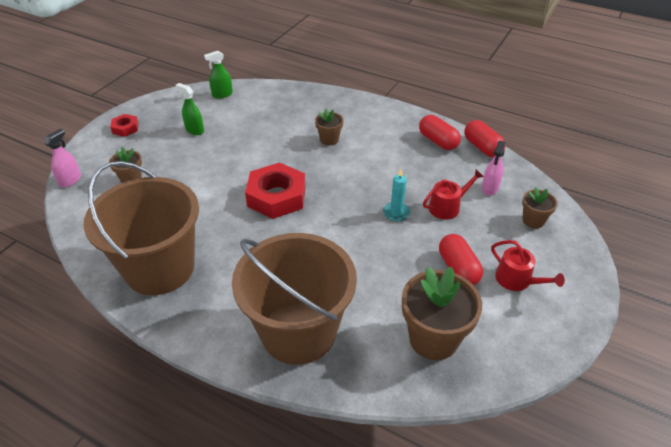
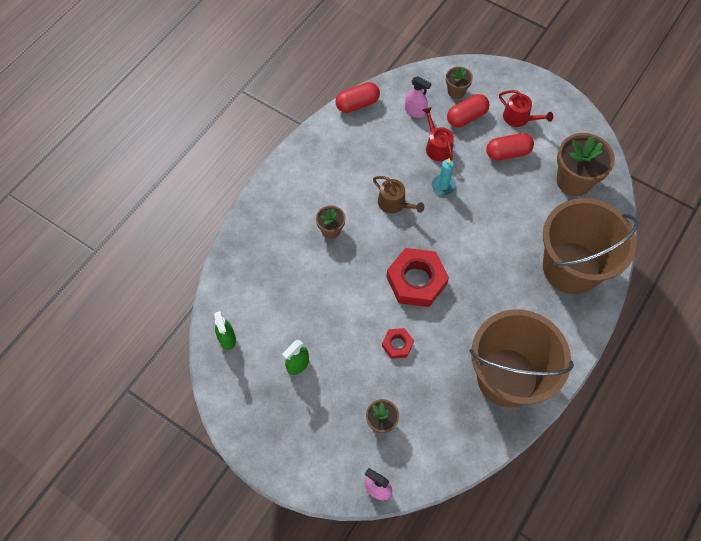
camera: 85 degrees left, 20 degrees up
red nut [110,114,139,137] -> red nut moved to [382,328,414,359]
red capsule [419,115,461,150] -> red capsule moved to [447,94,490,127]
red watering can [491,240,565,291] -> red watering can turned 75 degrees clockwise [499,90,553,127]
none -> brown watering can [373,176,424,213]

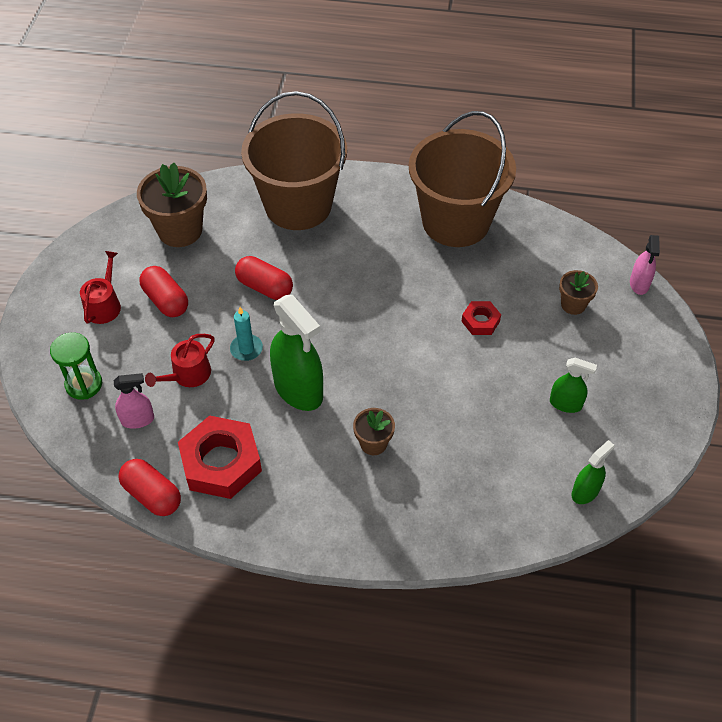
camera: 115 degrees left, 10 degrees down
brown watering can [373,176,424,213] -> green spray bottle [270,295,323,411]
red nut [387,248,449,307] -> red nut moved to [178,415,262,499]
pink spray bottle [405,76,431,118] -> pink spray bottle turned 75 degrees clockwise [114,373,154,429]
brown flower pot [446,66,473,99] -> green hourglass [50,332,102,400]
red capsule [447,94,490,127] -> red capsule moved to [235,256,293,300]

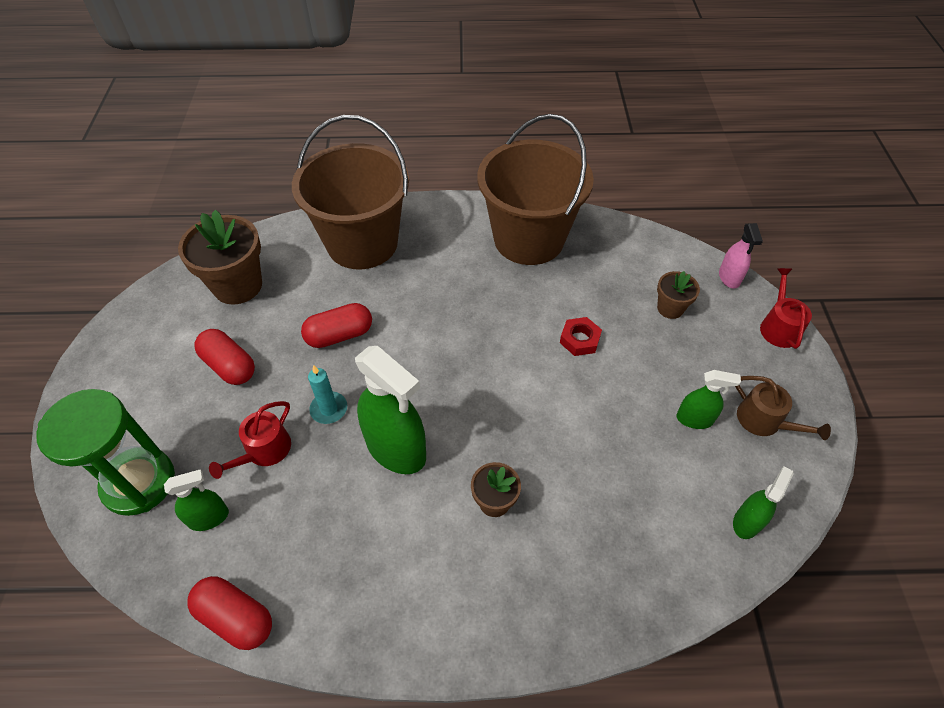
camera: 10 degrees left, 0 degrees up
green hourglass [50,332,102,400] -> green hourglass [36,389,175,516], size x1.60
red watering can [80,251,121,324] -> red watering can moved to [760,268,812,349]
pink spray bottle [114,373,154,429] -> green spray bottle [164,469,229,531]
red nut [178,415,262,499] -> none
red capsule [235,256,293,300] -> red capsule turned 45 degrees counterclockwise [301,303,372,348]
none -> brown watering can [735,376,831,440]

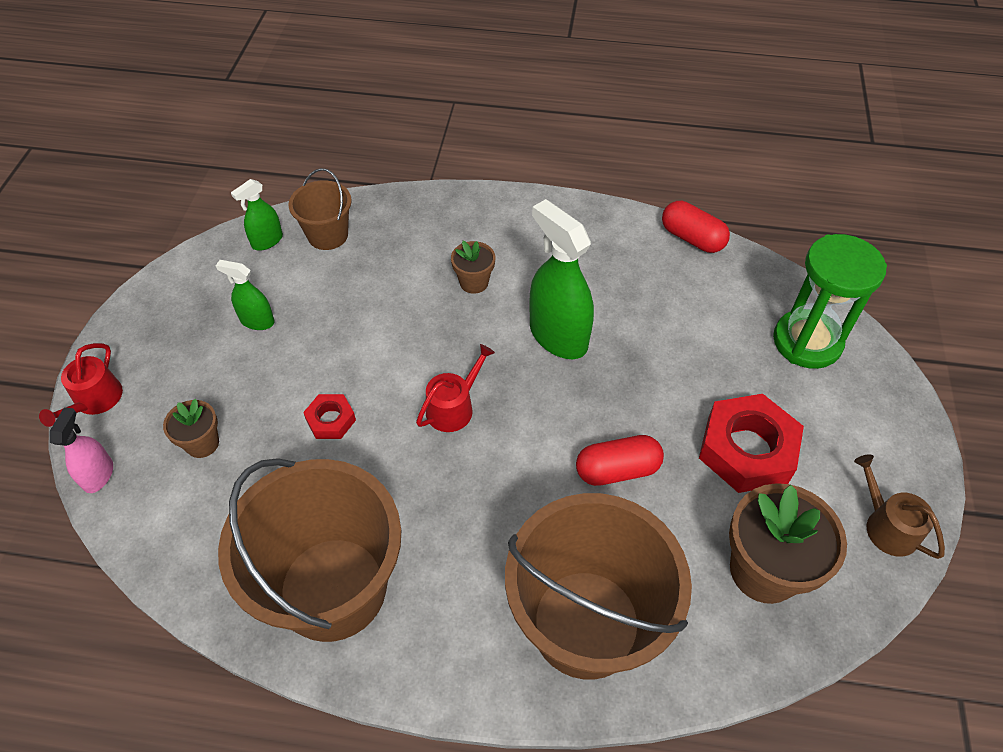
camera: 170 degrees left, 0 degrees up
green spray bottle [164,469,229,531] -> none
red capsule [194,329,255,385] -> red nut [699,394,804,493]
red watering can [209,401,291,479] -> red watering can moved to [416,344,495,432]
turquoise candle [308,365,347,424] -> none
brown watering can [735,376,831,440] -> brown watering can moved to [854,454,945,559]
none -> brown bucket [288,168,352,250]

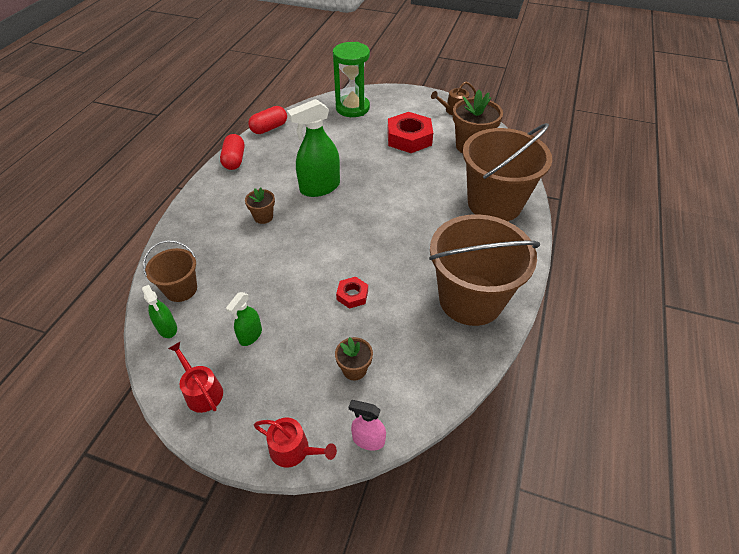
camera: 80 degrees left, 5 degrees down
red watering can [416,344,495,432] -> red watering can moved to [168,342,223,413]
red capsule [576,435,664,486] -> red capsule moved to [220,134,245,170]

